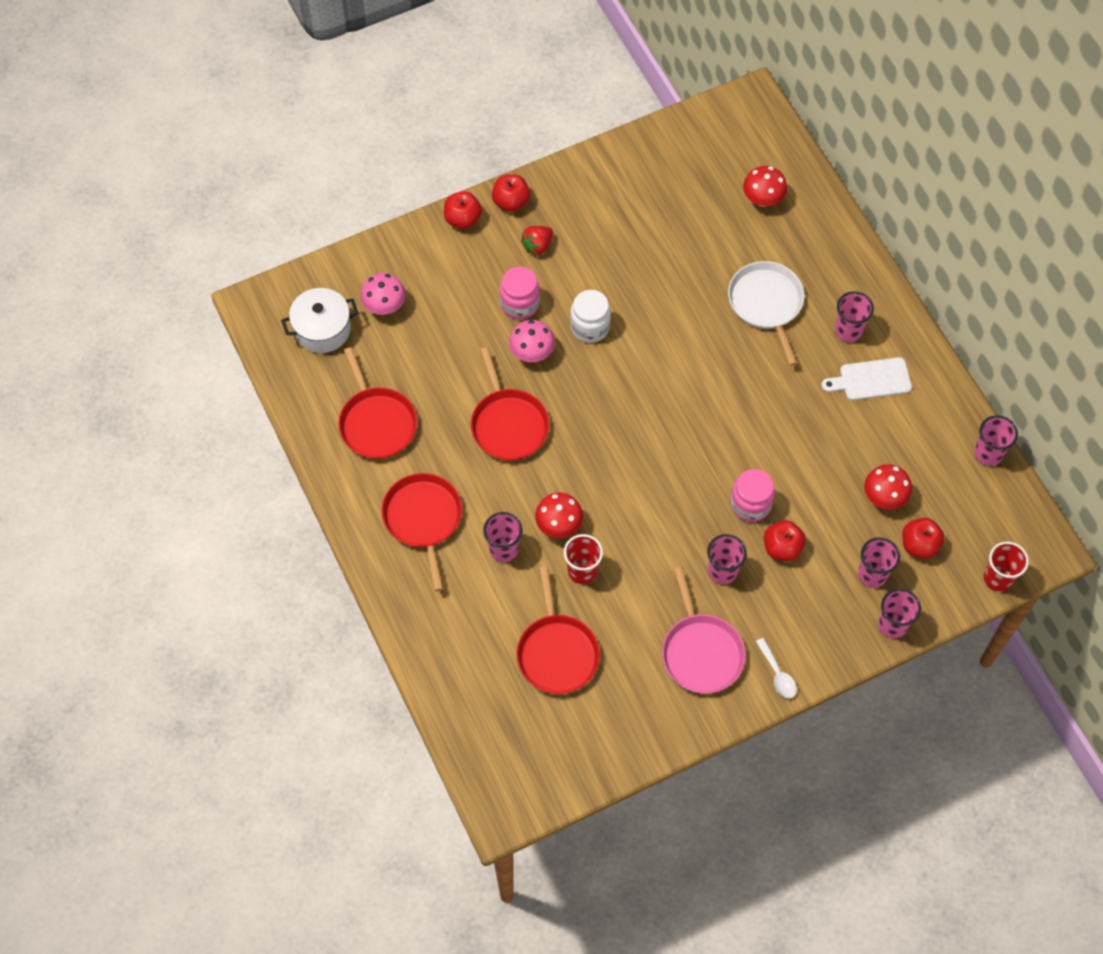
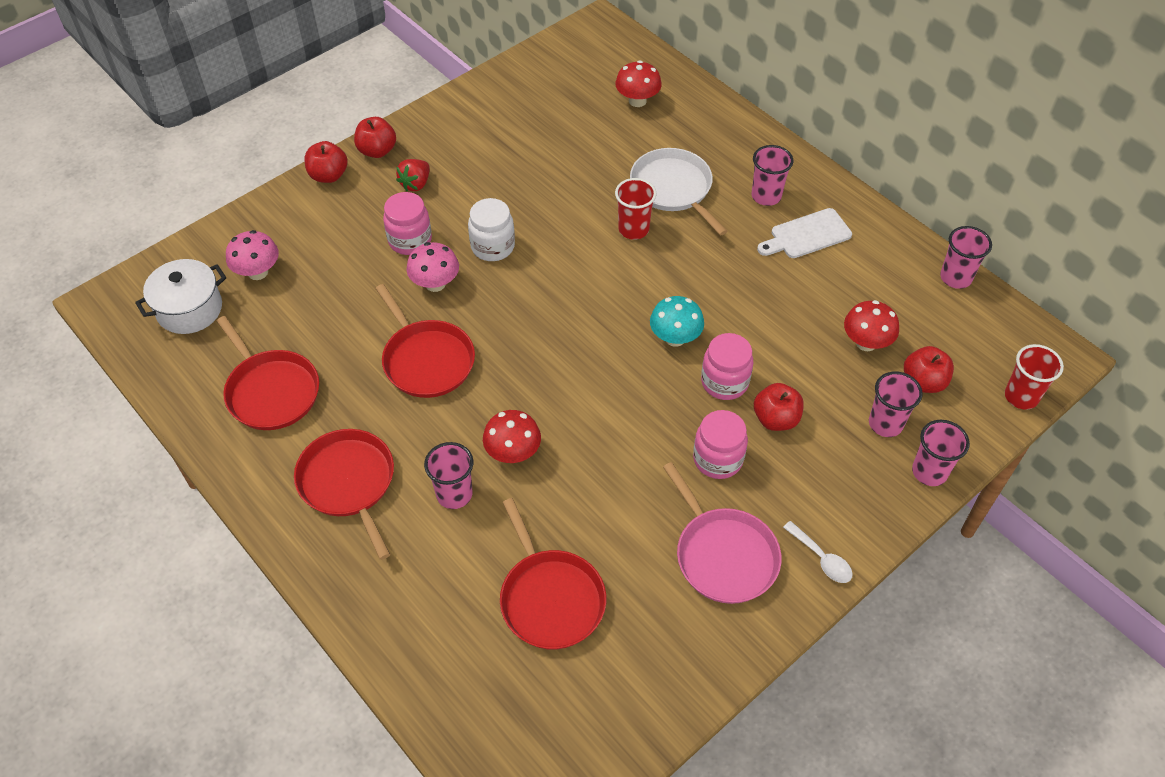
camera: 15 degrees left, 10 degrees down
red cup [564,534,603,584] -> red cup moved to [615,178,657,240]
pink cup [707,534,747,584] -> pink jar [693,410,748,479]
none -> turquoise mushroom [650,296,704,347]

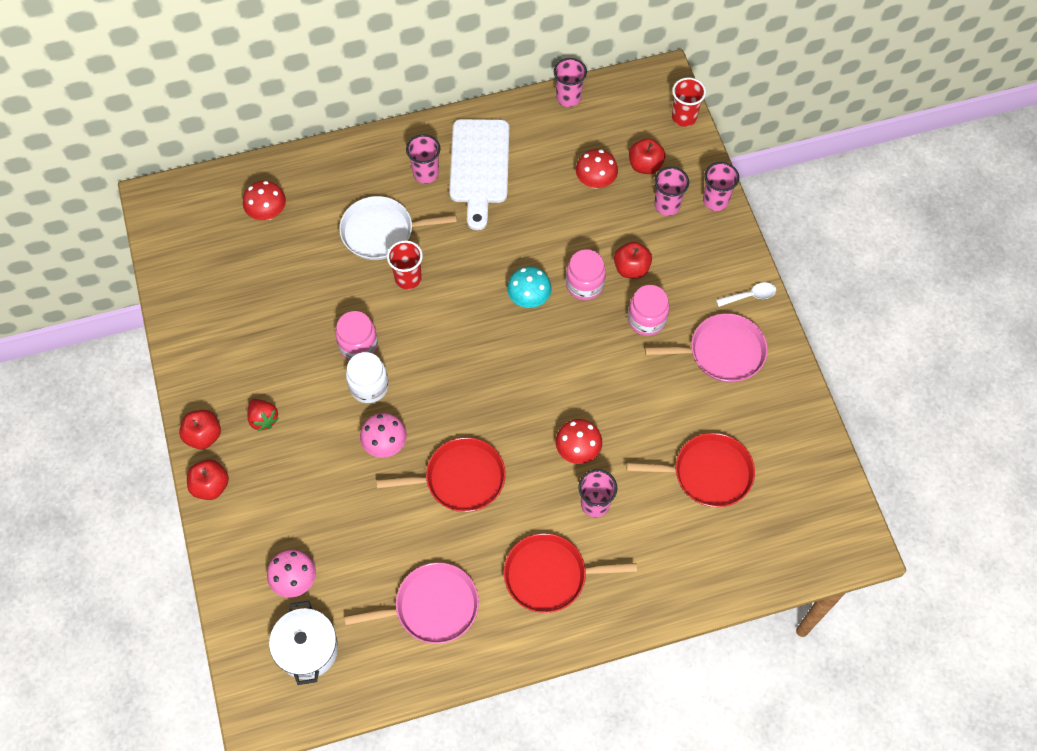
camera: 65 degrees left, 10 degrees up
red pan [217,316,319,430] -> pink pan [344,562,479,644]
pink jar [383,192,432,255] -> pink jar moved to [336,311,378,360]
white cutting board [757,208,852,258] -> white cutting board [449,119,509,230], size x1.60

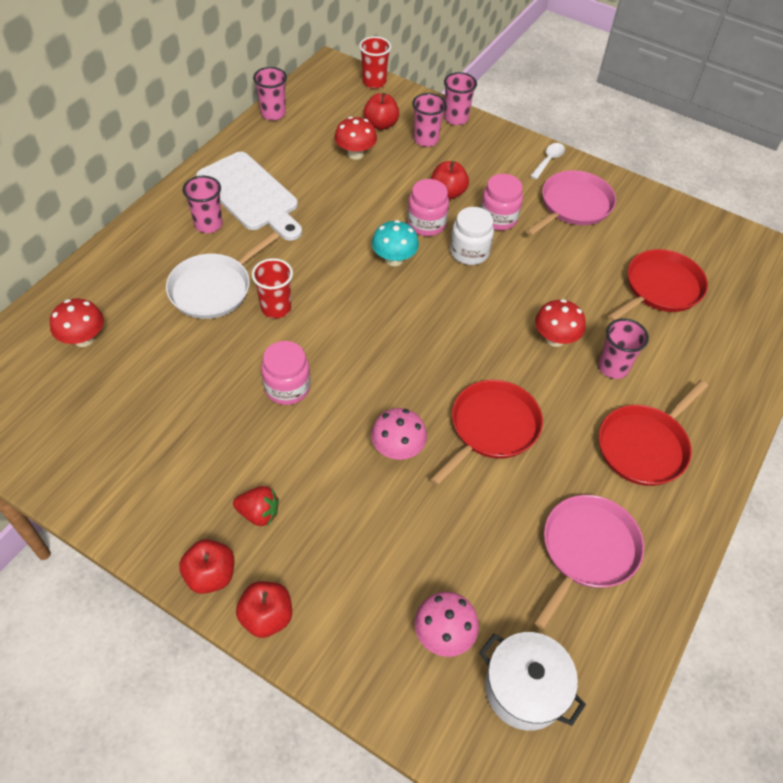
camera: 45 degrees left, 10 degrees down
white jar [346,352,389,403] -> white jar moved to [450,207,494,265]

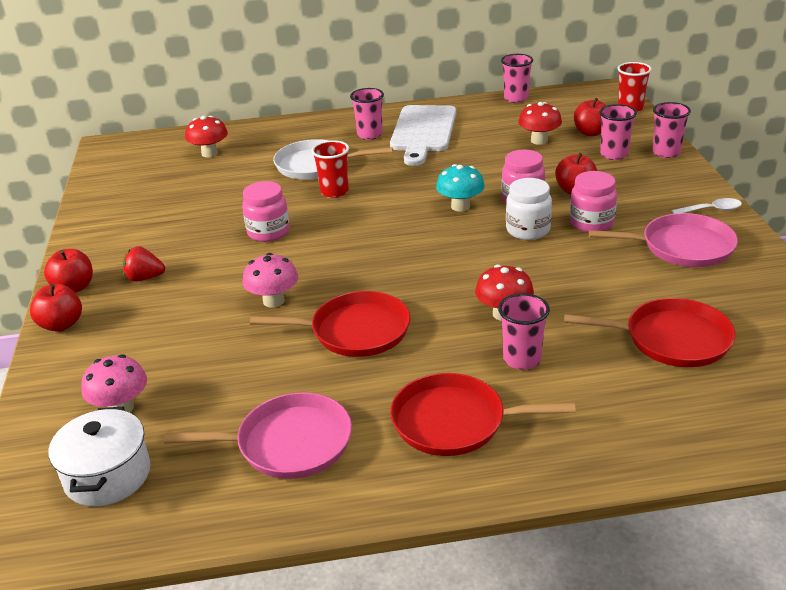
camera: 55 degrees right, 20 degrees down
red strawberry [233,486,279,526] -> red strawberry turned 120 degrees clockwise [123,246,165,282]

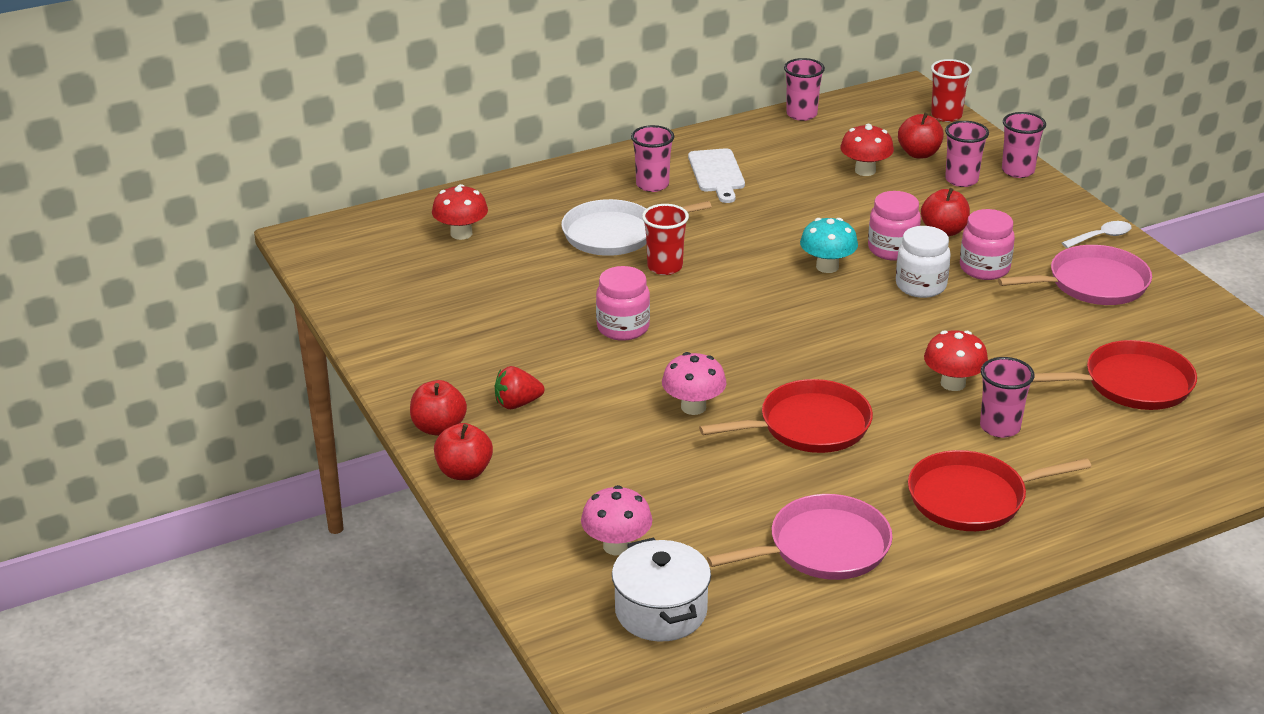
camera: 20 degrees left, 0 degrees up
white cutting board [390,105,456,166] -> white cutting board [688,148,745,203], size x0.63

